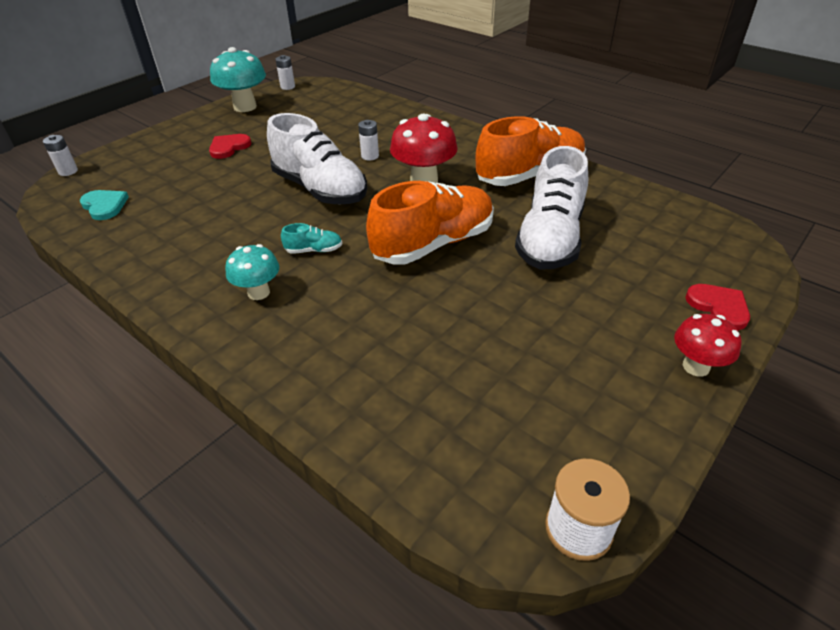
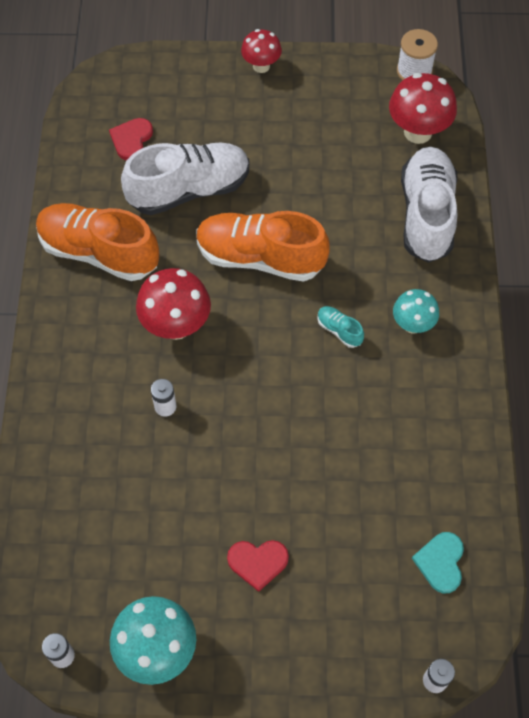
camera: 130 degrees left, 20 degrees up
white shoe [267,113,367,204] -> white shoe moved to [401,147,457,263]
red heart [685,284,750,330] -> red heart moved to [109,118,153,160]
none -> red mushroom [389,73,457,144]

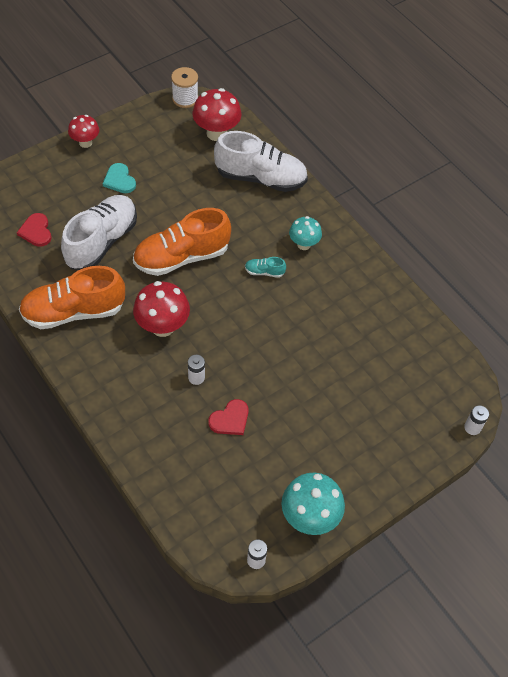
camera: 40 degrees left, 5 degrees down
red heart [227,540,289,592] -> red heart moved to [208,399,249,435]
white shoe [401,147,457,263] -> white shoe turned 135 degrees clockwise [214,131,308,192]
turquoise heart [412,532,464,593] -> turquoise heart moved to [102,163,136,193]

